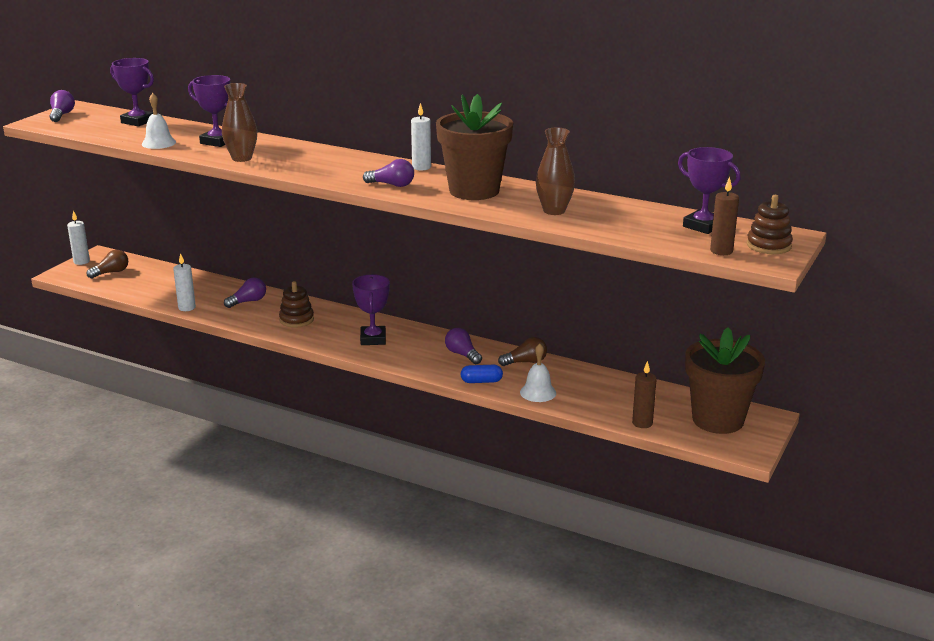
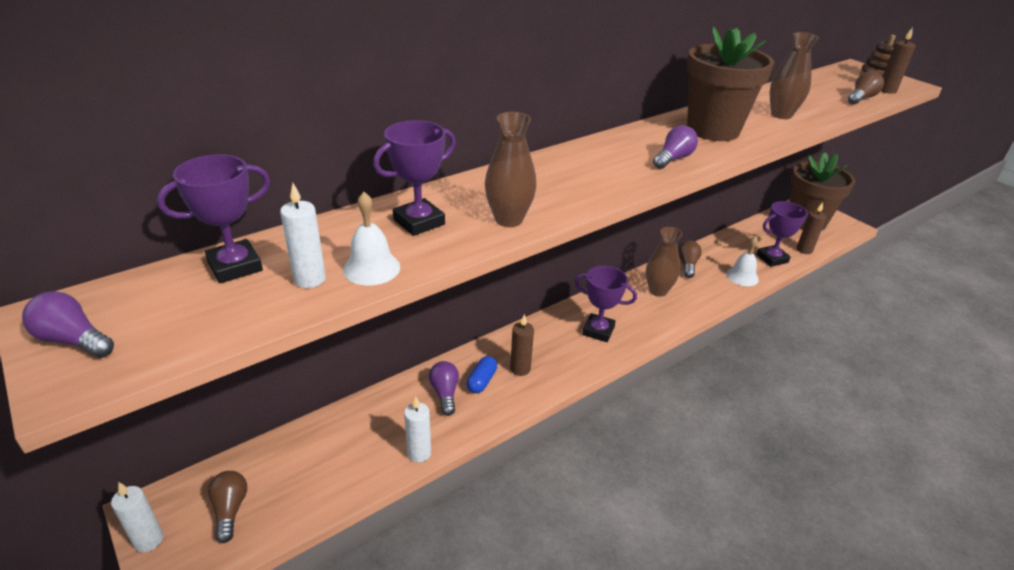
camera: 65 degrees left, 10 degrees up
brown stacking toy [279,281,314,328] -> brown candle [510,314,534,376]
white candle [411,103,431,171] -> white candle moved to [280,183,326,288]
purple light bulb [445,328,482,364] -> brown vase [646,227,682,297]
blue capsule [460,365,503,383] -> blue capsule moved to [466,356,497,393]
purple trophy [678,147,741,234] -> purple trophy moved to [756,201,808,267]
none -> brown light bulb [848,71,884,104]

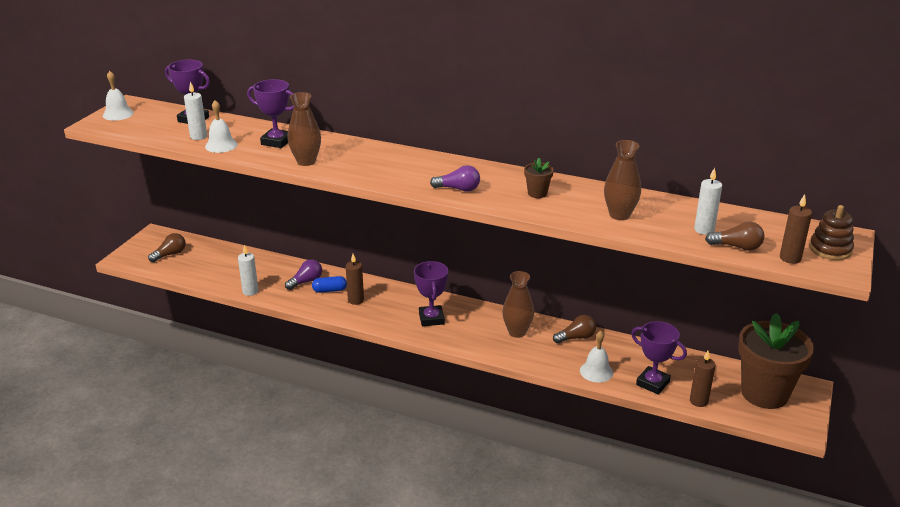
camera: 60 degrees right, 5 degrees down
purple light bulb [22,291,114,358] -> white bell [103,71,134,121]
white candle [111,482,163,552] -> white candle moved to [694,167,722,235]
brown flower pot [687,27,774,141] -> brown flower pot [524,158,554,198], size x0.41

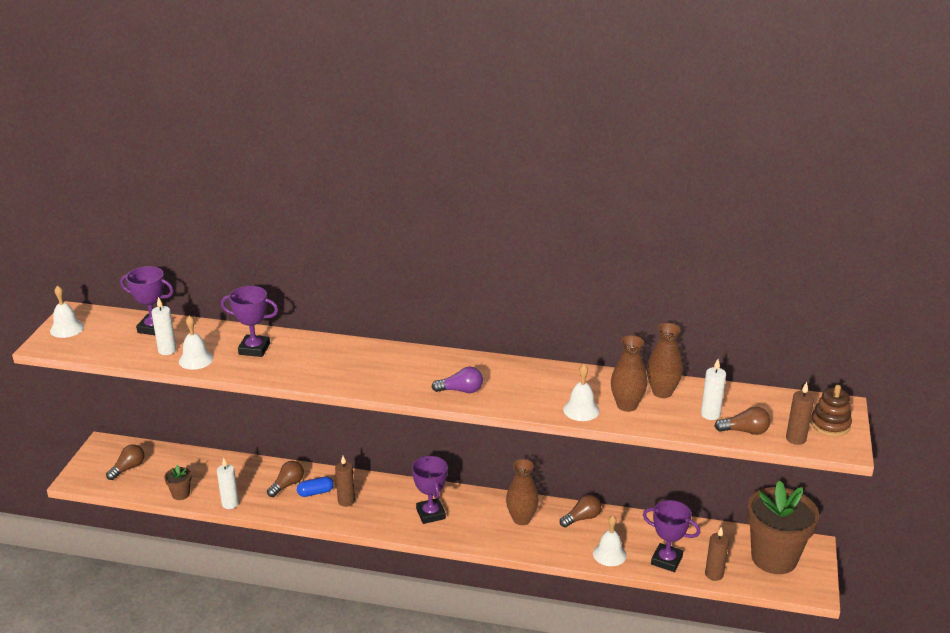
camera: 10 degrees left, 0 degrees up
purple light bulb [285,259,322,290] -> brown light bulb [267,461,304,497]
brown vase [288,92,321,166] -> brown vase moved to [647,323,683,398]
brown flower pot [524,158,554,198] -> brown flower pot moved to [164,465,192,500]
none -> white bell [563,364,600,421]

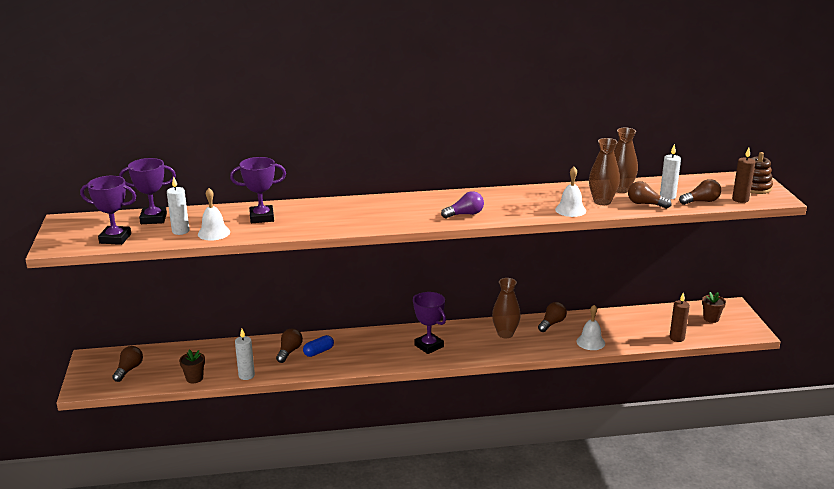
camera: 20 degrees left, 5 degrees down
white bell [50,286,84,338] -> none
brown candle [335,456,355,507] -> none
purple trophy [643,500,700,572] -> purple trophy moved to [80,176,136,245]
brown flower pot [747,480,819,574] -> brown flower pot [702,292,726,323], size x0.41
none -> brown light bulb [628,181,671,209]

